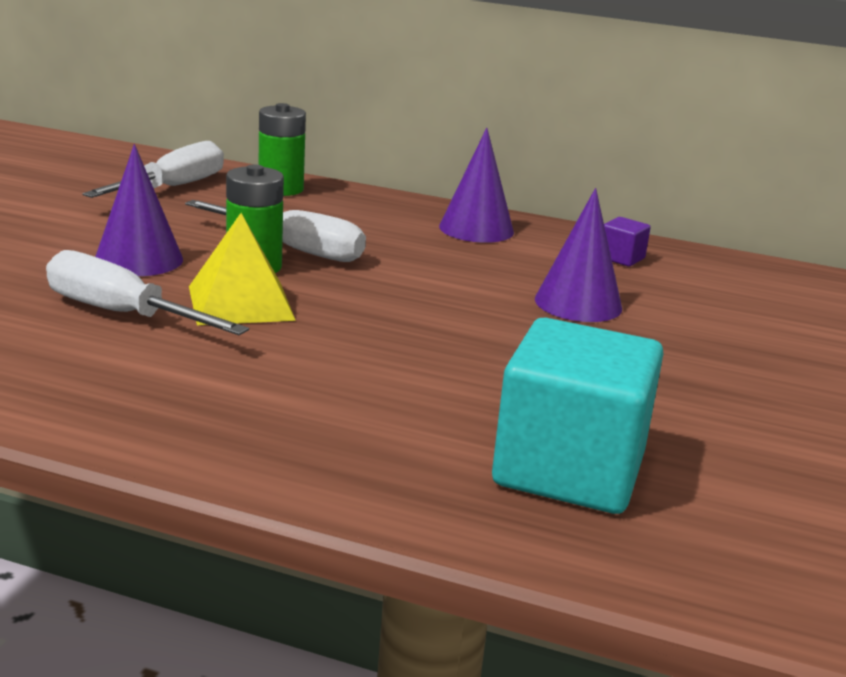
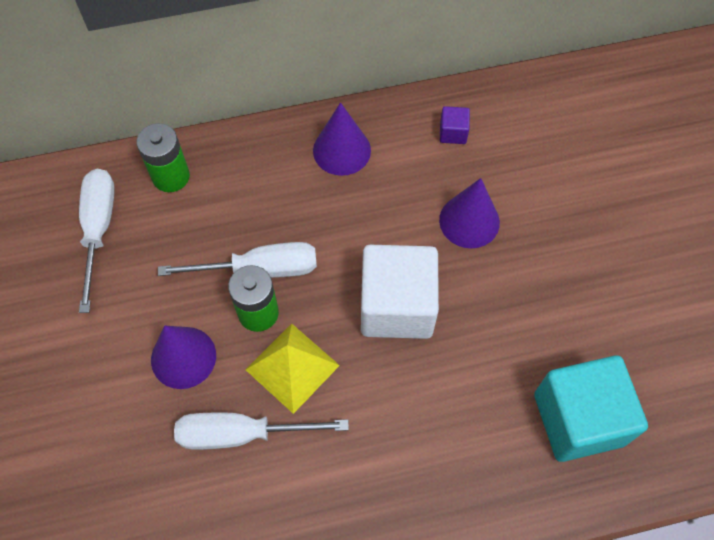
camera: 30 degrees left, 40 degrees up
none -> white cube [361,245,439,339]

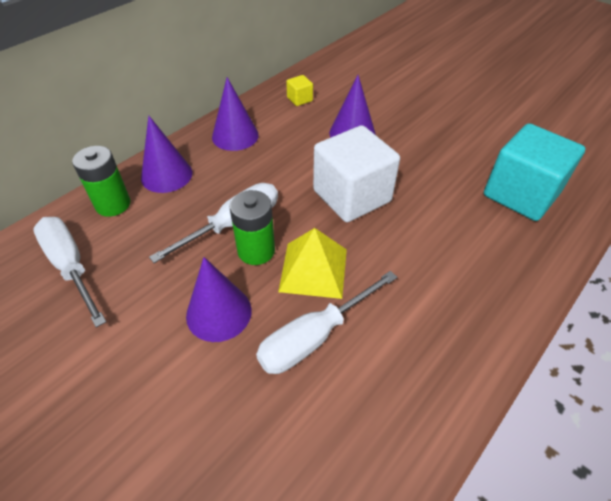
camera: 35 degrees left, 15 degrees down
purple cube [440,106,470,144] -> yellow cube [286,75,313,106]
none -> purple cone [141,115,192,193]

